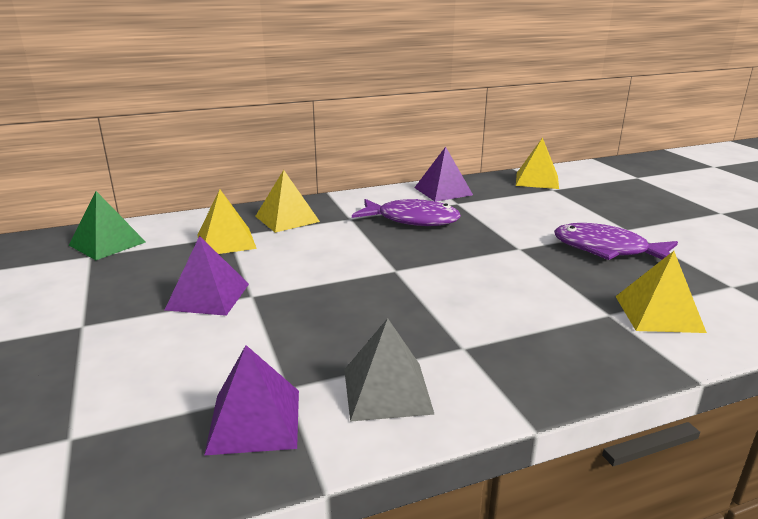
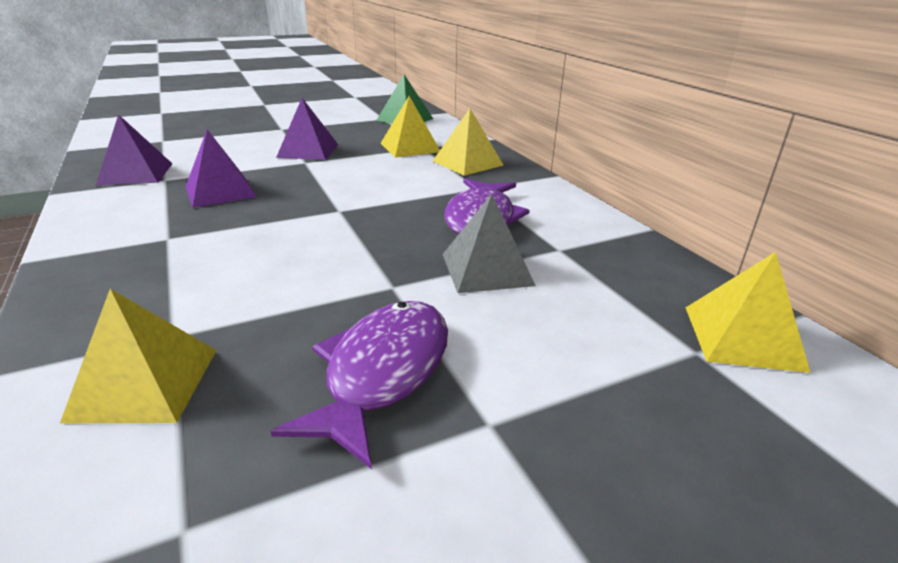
camera: 85 degrees right, 5 degrees up
grey pyramid [344,318,435,422] -> grey pyramid moved to [442,194,536,293]
purple pyramid [414,147,473,202] -> purple pyramid moved to [185,129,257,208]

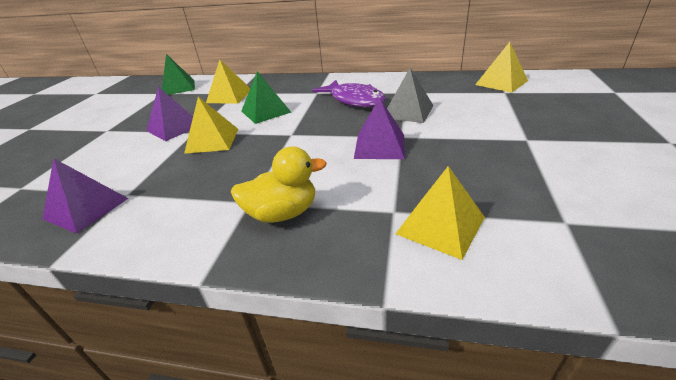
camera: 50 degrees left, 5 degrees up
purple pyramid [185,129,257,208] -> purple pyramid moved to [354,97,405,159]
purple fish [270,301,448,469] -> none
yellow pyramid [433,109,504,176] -> yellow pyramid moved to [184,97,238,154]
none -> yellow duck [231,146,327,223]
none -> green pyramid [242,71,291,124]

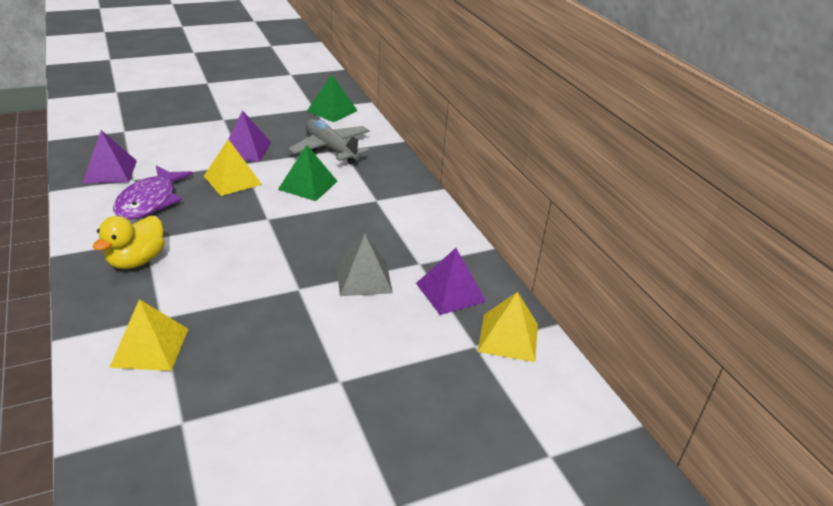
camera: 50 degrees right, 0 degrees up
yellow pyramid [206,59,250,104] -> grey plane [288,119,370,164]
yellow duck [231,146,327,223] -> yellow duck turned 75 degrees clockwise [93,216,165,269]
purple fish [312,80,386,107] -> purple fish moved to [113,165,193,220]
purple pyramid [354,97,405,159] -> purple pyramid moved to [416,248,486,315]

